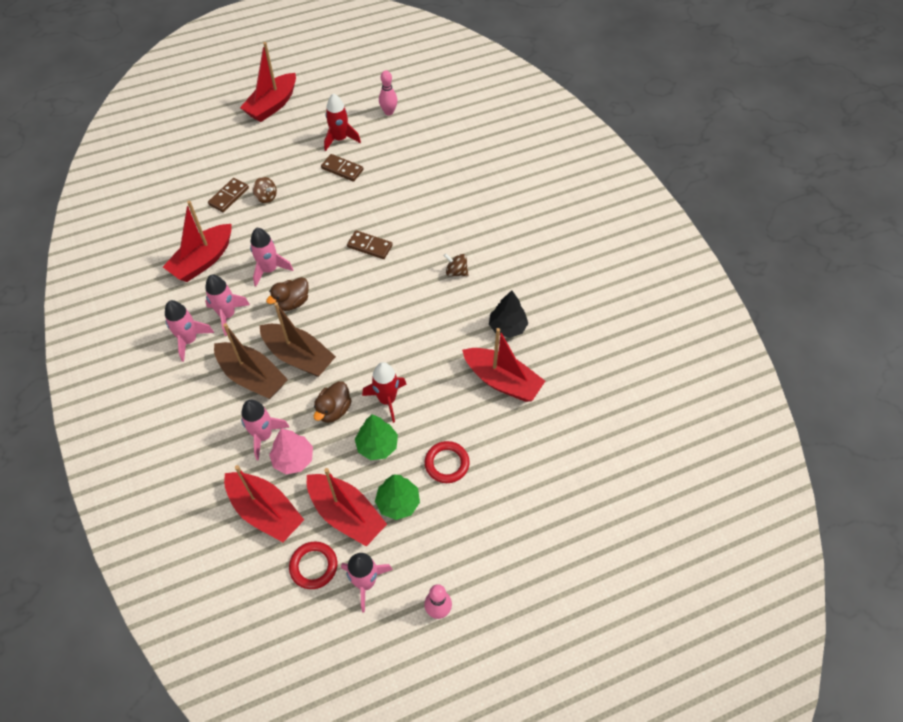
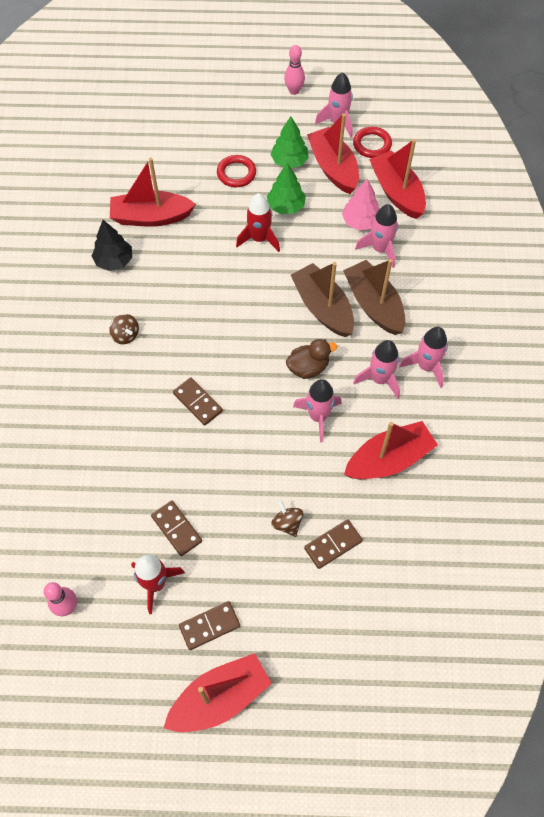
camera: 155 degrees left, 5 degrees up
brown duck [314,381,352,423] -> none
red boat [462,328,545,402] -> red boat turned 60 degrees counterclockwise [110,158,196,227]
none -> brown domino [179,601,240,650]

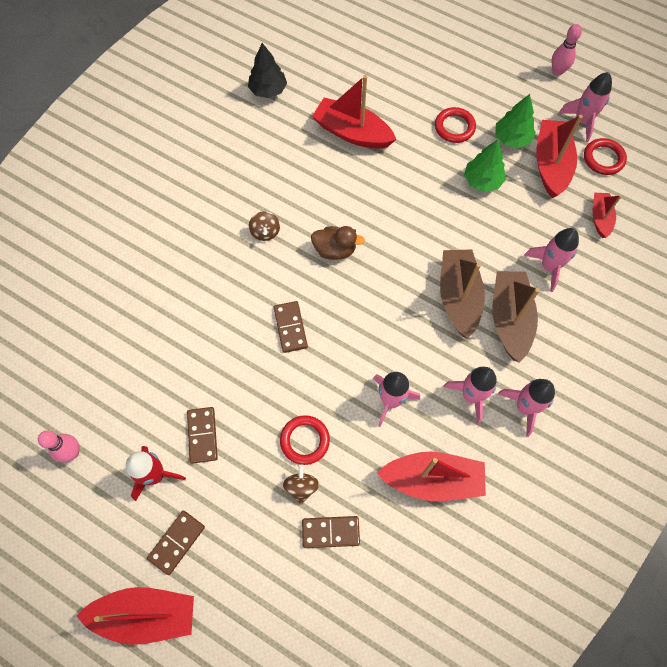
camera: 30 degrees right, 5 degrees up
black tree [92,220,132,271] -> black tree moved to [248,43,287,98]
brown domino [179,601,240,650] -> brown domino turned 60 degrees counterclockwise [147,511,205,575]
red rocket [236,193,280,252] -> none
brown duck [286,339,337,379] -> brown duck moved to [311,226,365,260]
pink tree [342,179,380,230] -> none
red boat [369,139,426,219] -> red boat [593,193,622,238], size x0.56
none -> red ring [280,415,330,465]

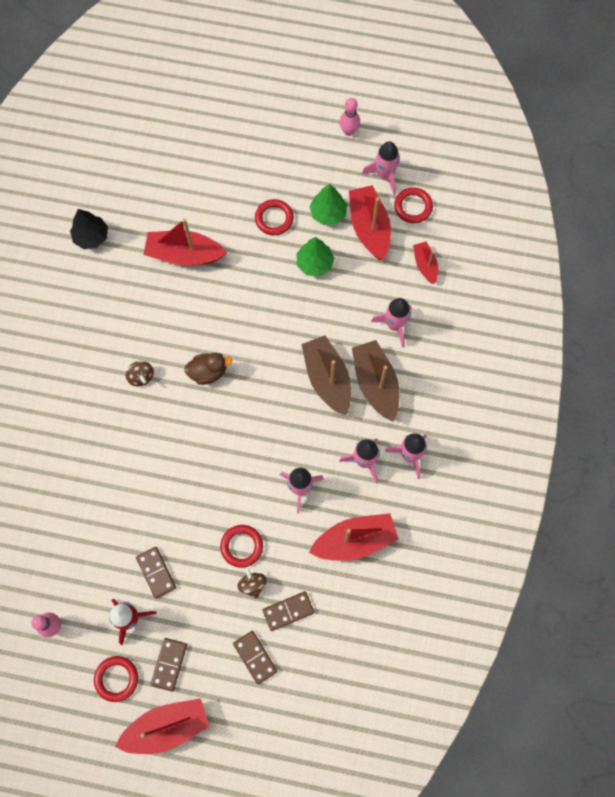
camera: 20 degrees left, 5 degrees up
brown domino [274,301,308,353] -> brown domino moved to [233,631,277,684]
none -> red ring [94,656,138,702]

